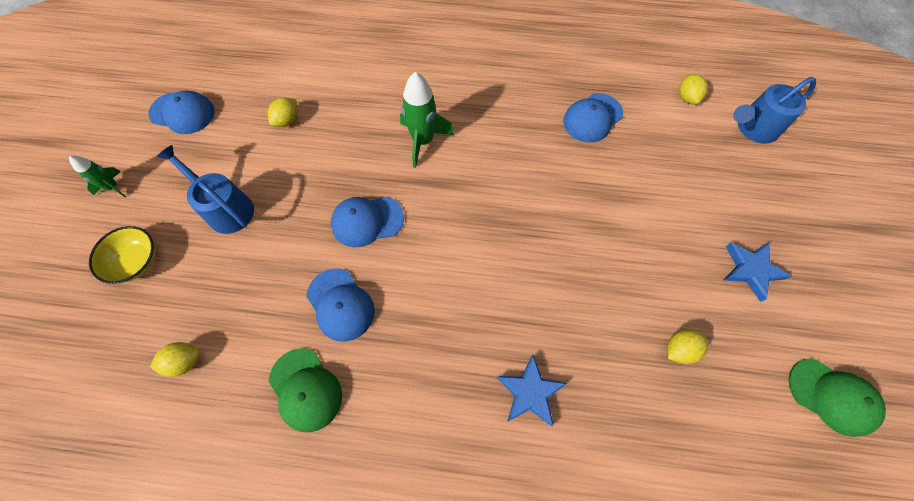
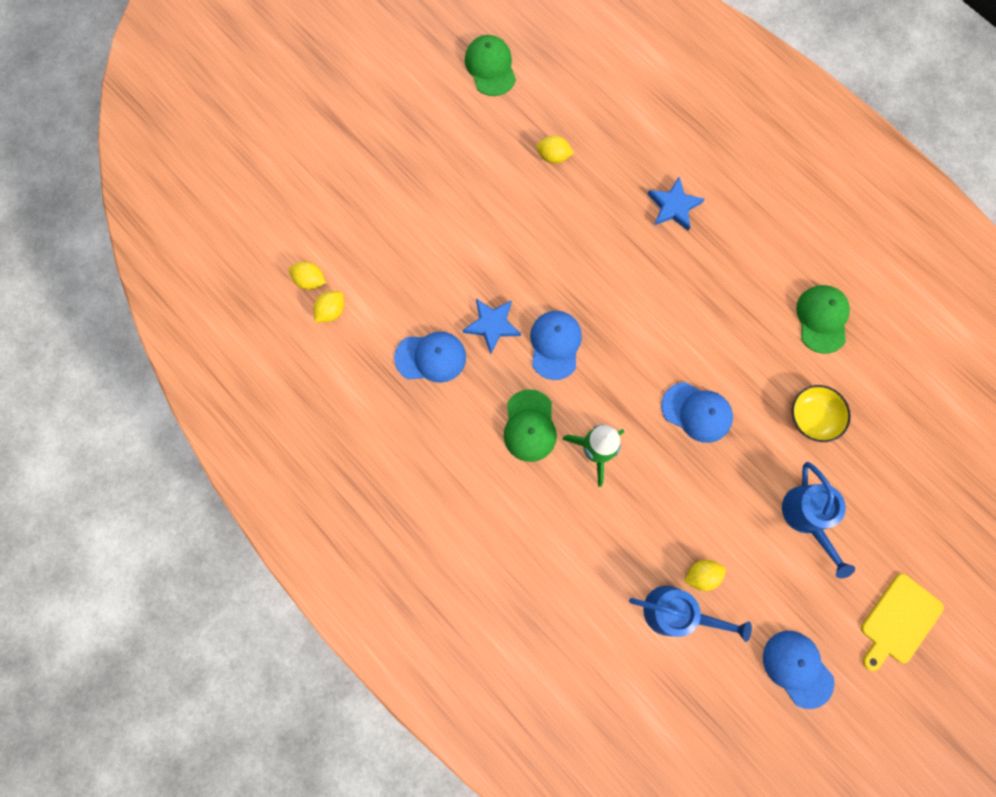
camera: 140 degrees left, 10 degrees up
green rocket [69,156,126,197] -> yellow cutting board [861,574,944,671]
yellow bowl [89,226,155,284] -> yellow bowl moved to [792,385,851,442]
yellow lemon [150,342,200,377] -> yellow lemon moved to [289,261,326,290]
blue cap [306,268,375,342] -> blue cap moved to [530,311,582,380]
blue star [724,242,792,302] -> blue star moved to [463,299,521,354]
blue watering can [733,77,816,144] -> blue watering can moved to [629,586,752,642]
none -> green cap [504,389,557,462]

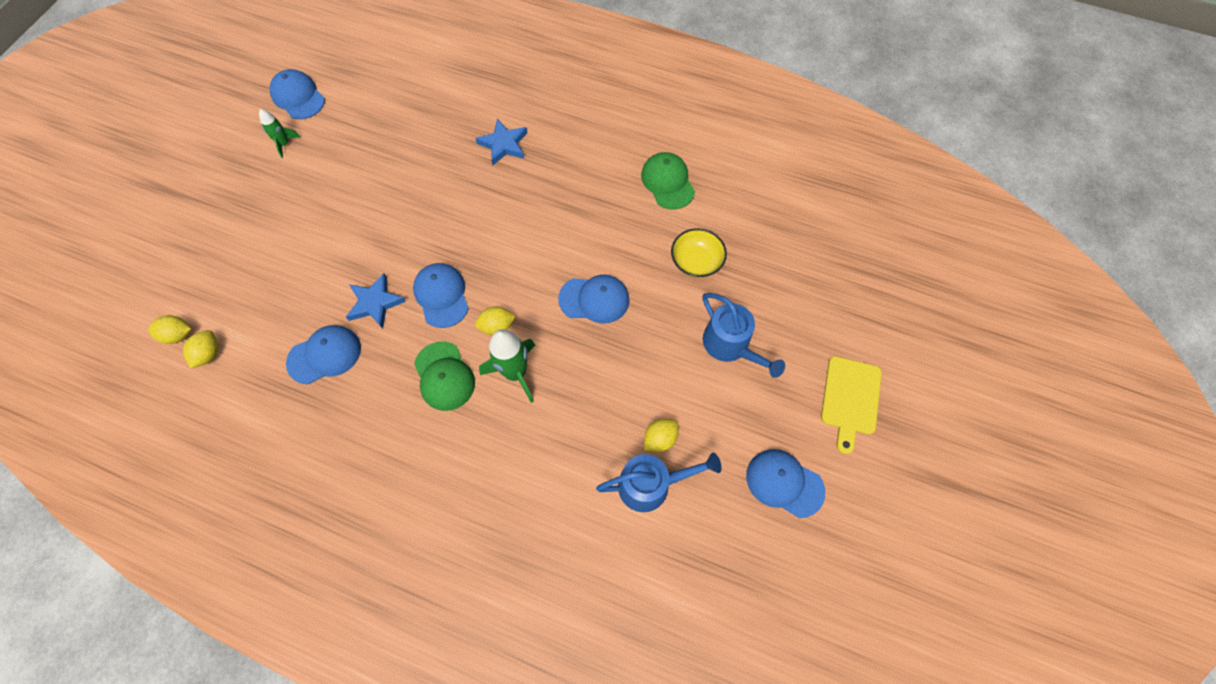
camera: 25 degrees left, 10 degrees down
green cap [465,35,516,96] -> blue cap [270,69,325,119]
yellow lemon [536,136,574,164] -> yellow lemon moved to [475,307,516,335]
none -> green rocket [259,109,301,158]

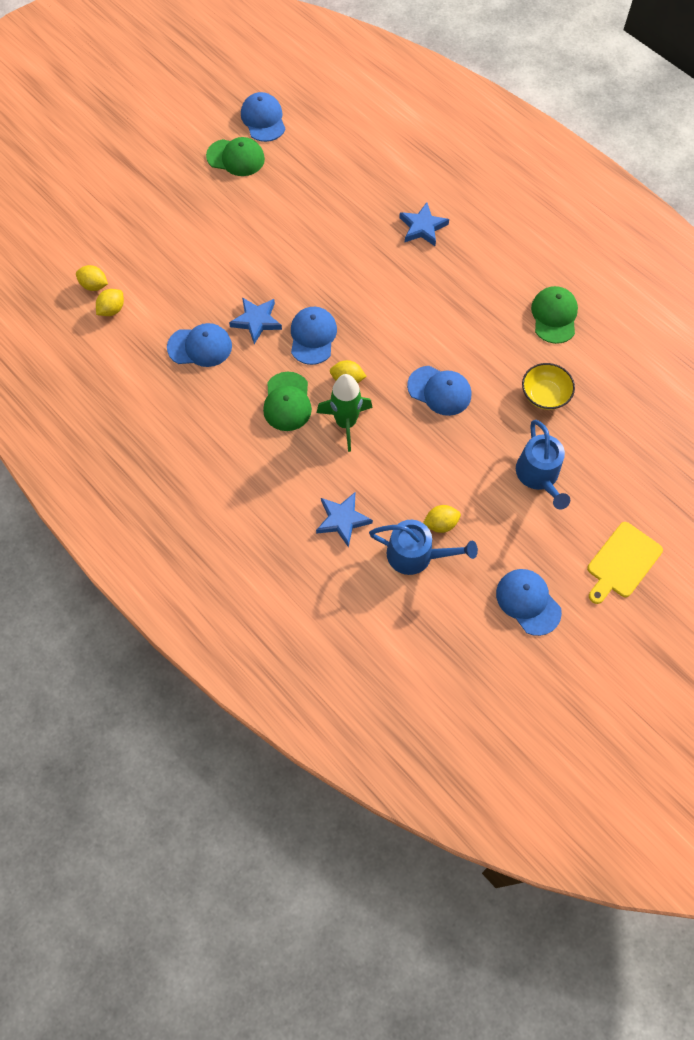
camera: 25 degrees right, 0 degrees up
green rocket [259,109,301,158] -> green cap [206,137,265,176]
none -> blue star [316,492,373,548]

